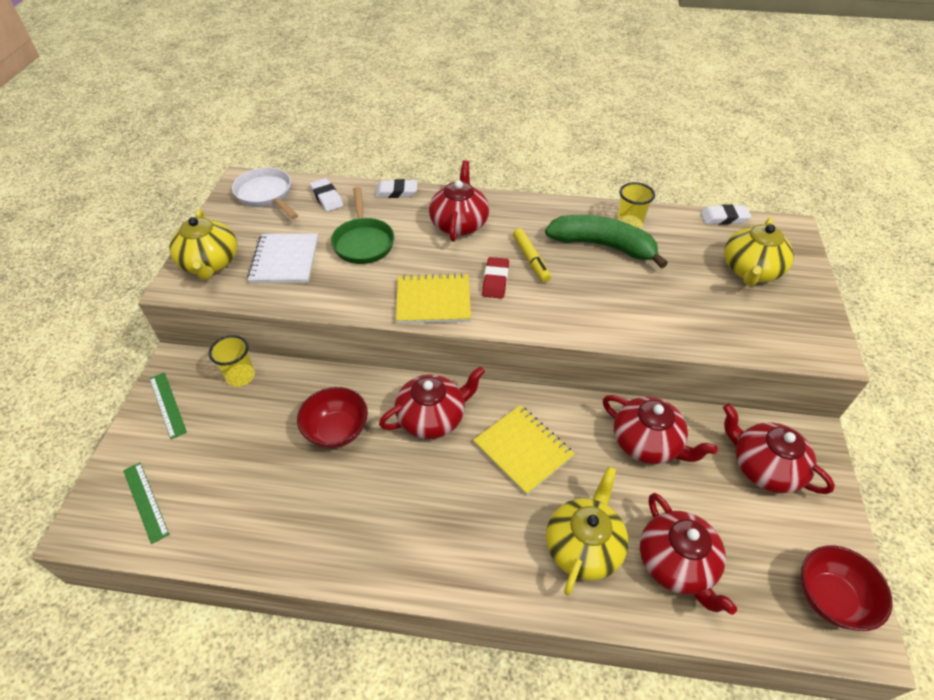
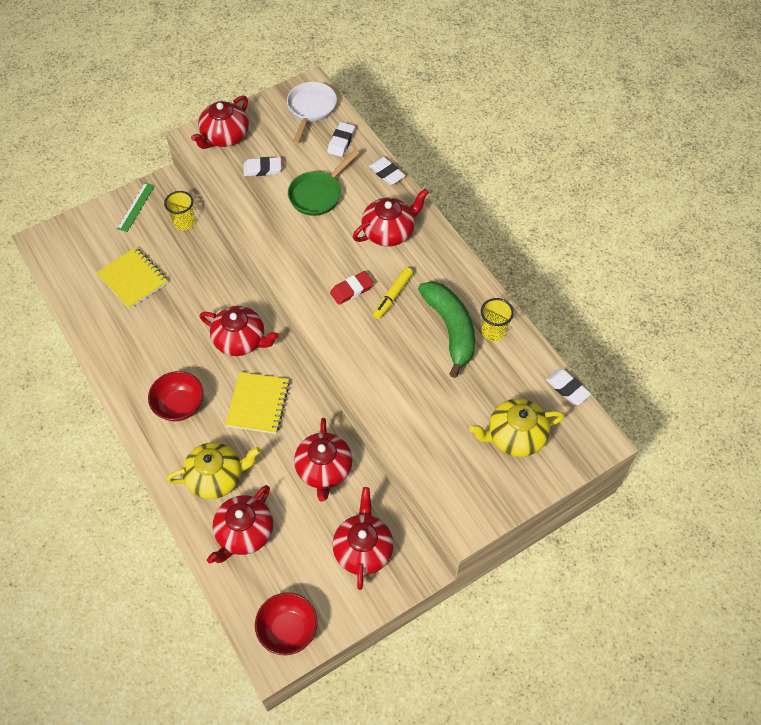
camera: 50 degrees right, 10 degrees up
green ruler [123,462,169,544] -> none
yellow teapot [169,209,237,280] -> red teapot [191,95,249,149]
white notebook [247,233,318,283] -> white eraser [243,157,281,176]
red bowl [297,387,368,448] -> red bowl moved to [148,371,204,421]
yellow notebook [396,273,471,324] -> yellow notebook moved to [96,247,168,309]

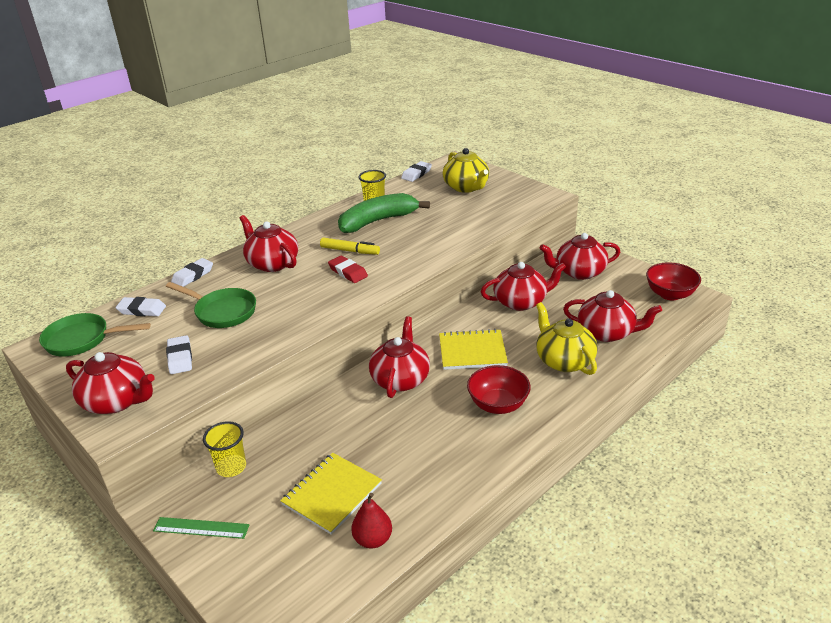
camera: 100 degrees left, 25 degrees down
white pan [287,82,337,144] -> green pan [39,313,151,357]
none -> red pear [351,493,392,549]

